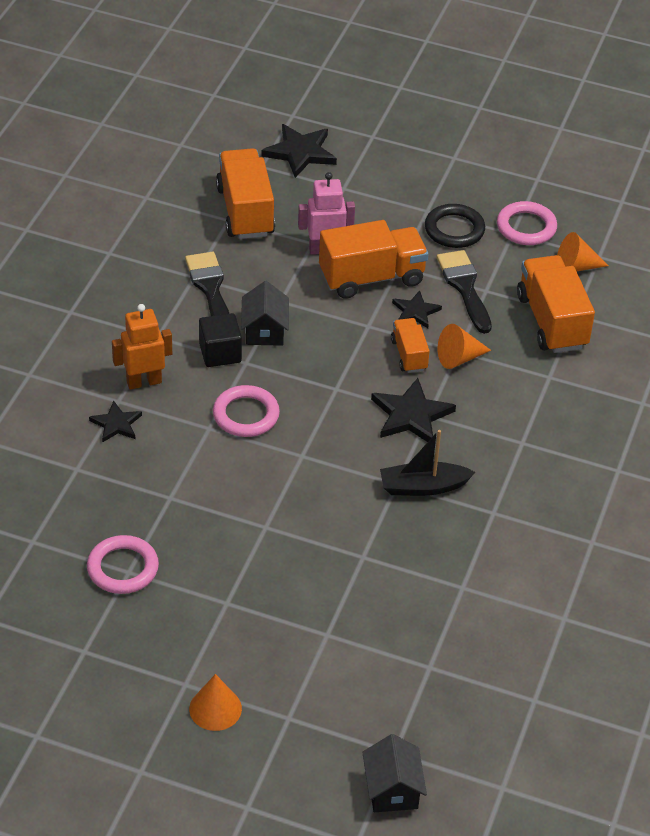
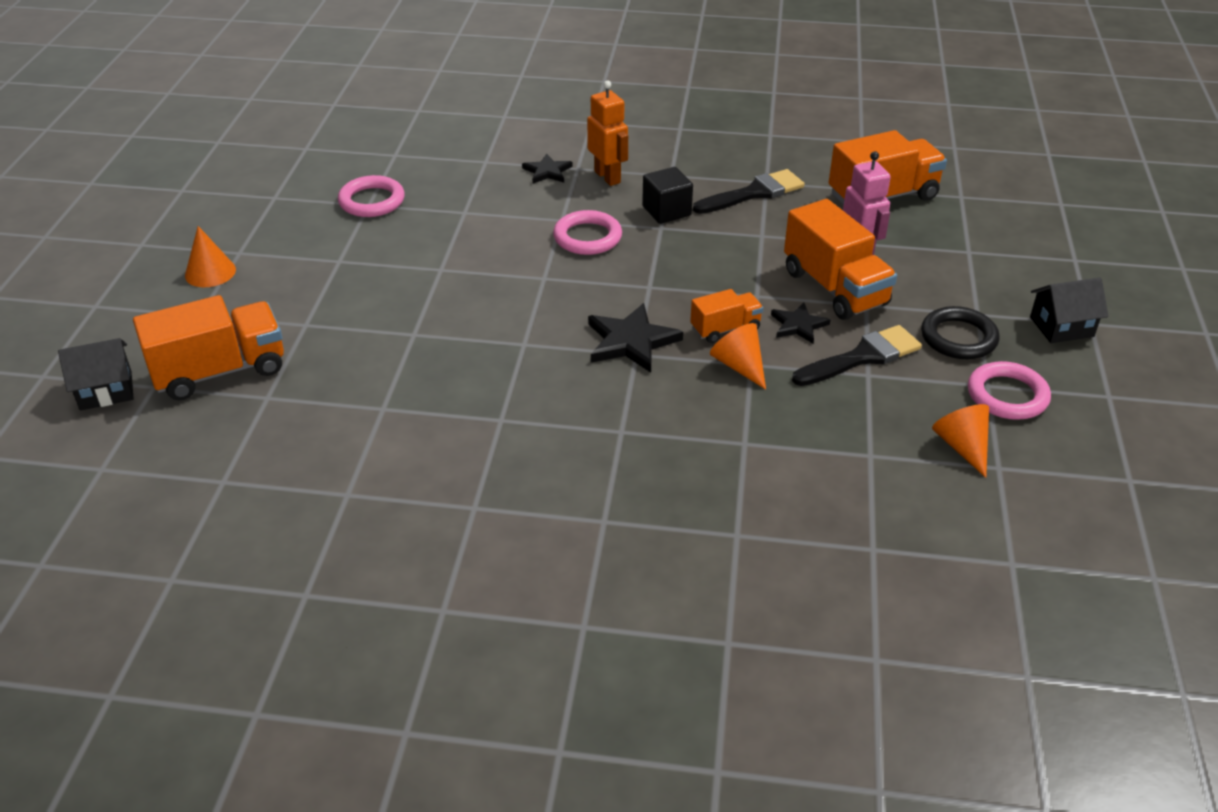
camera: 80 degrees right, 5 degrees down
black house [241,281,289,346] -> black house moved to [1030,278,1108,343]
black star [261,124,337,178] -> none
black boat [380,430,475,496] -> none
orange truck [517,255,595,353] -> orange truck moved to [133,295,284,400]

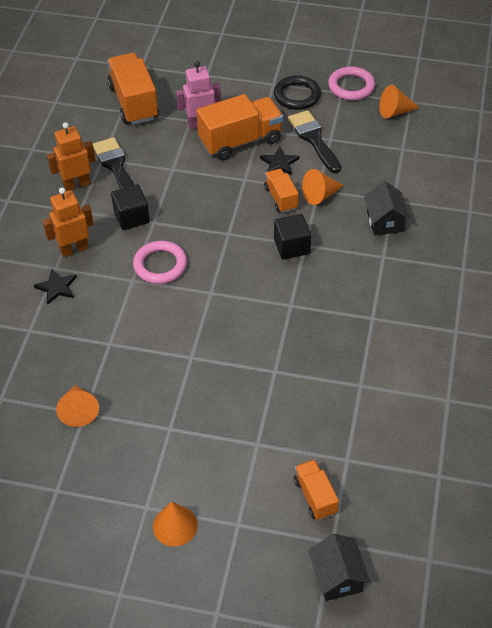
camera: 85 degrees left, 10 degrees up
orange truck [133,295,284,400] -> orange truck [294,459,339,520], size x0.55
pink ring [338,175,405,217] -> orange cone [56,385,99,427]
black star [588,303,683,373] -> black cube [274,214,311,260]
black house [1030,278,1108,343] -> black house moved to [364,181,411,235]
none -> orange robot [47,122,96,191]

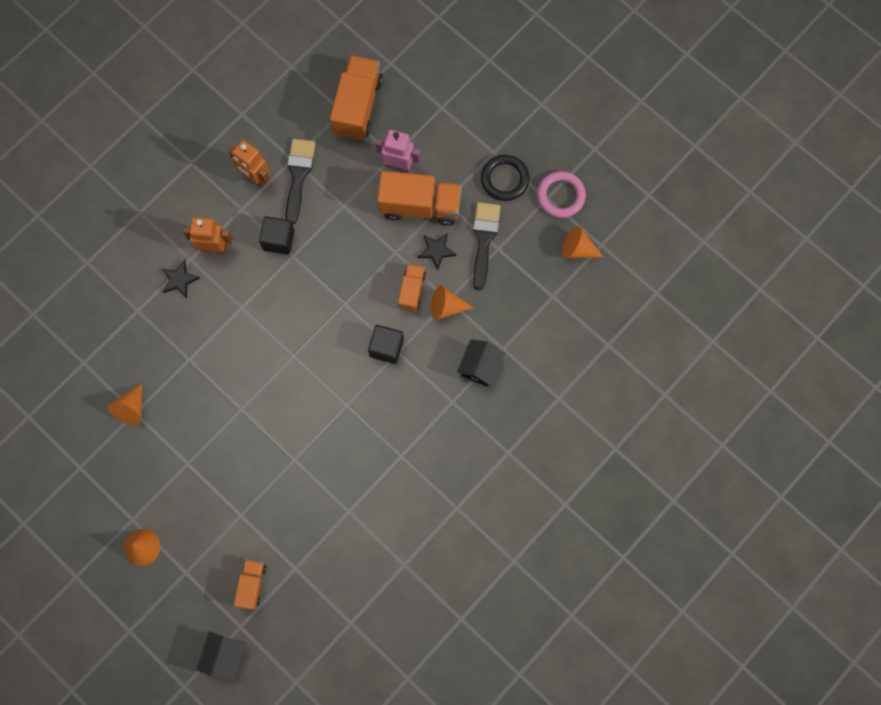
camera: 30 degrees right, 25 degrees up
orange robot [47,122,96,191] -> orange robot turned 150 degrees counterclockwise [228,140,270,187]
pink ring [133,241,187,284] -> none

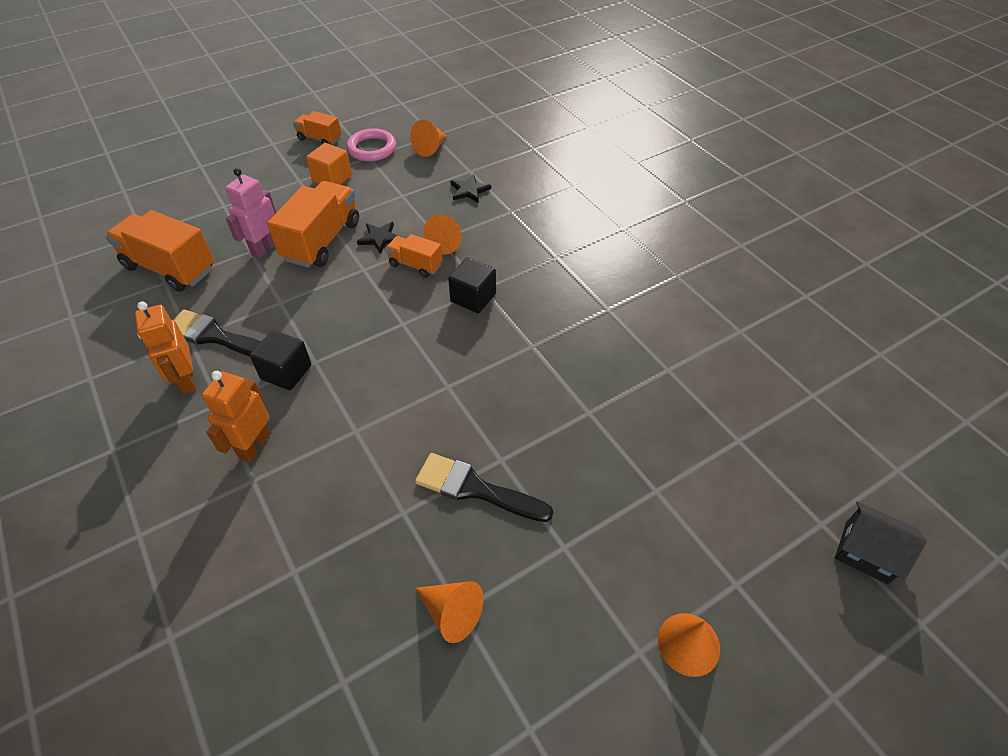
camera: 75 degrees left, 25 degrees down
black star [162,260,200,298] -> black star moved to [451,174,491,203]
orange robot [228,140,270,187] -> orange robot turned 105 degrees clockwise [135,301,196,394]
orange truck [234,559,267,610] -> orange truck moved to [293,111,341,145]
black house [457,339,505,387] -> none
black brush [473,202,501,290] -> black brush moved to [415,453,553,522]
black ring [481,155,530,201] -> orange cube [306,143,352,185]

